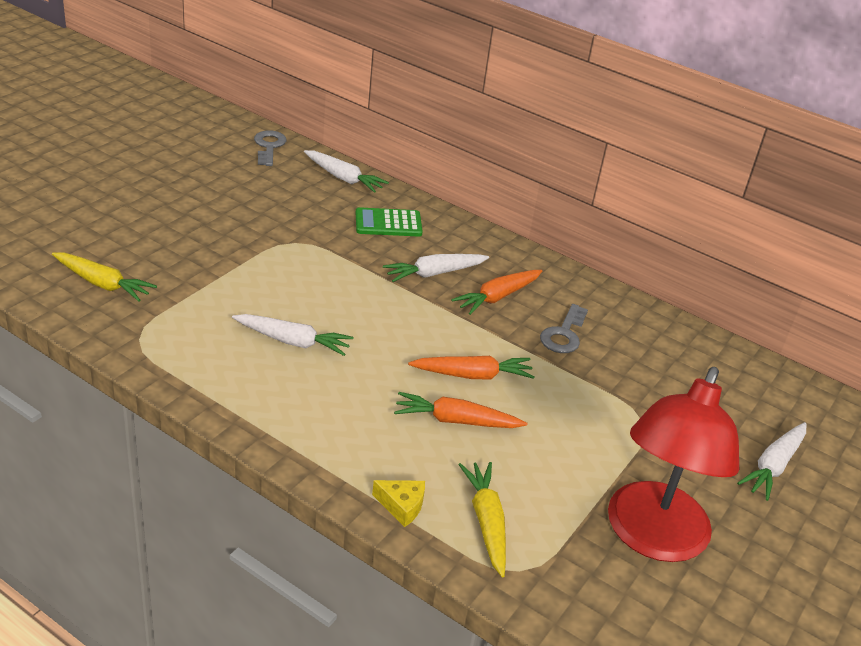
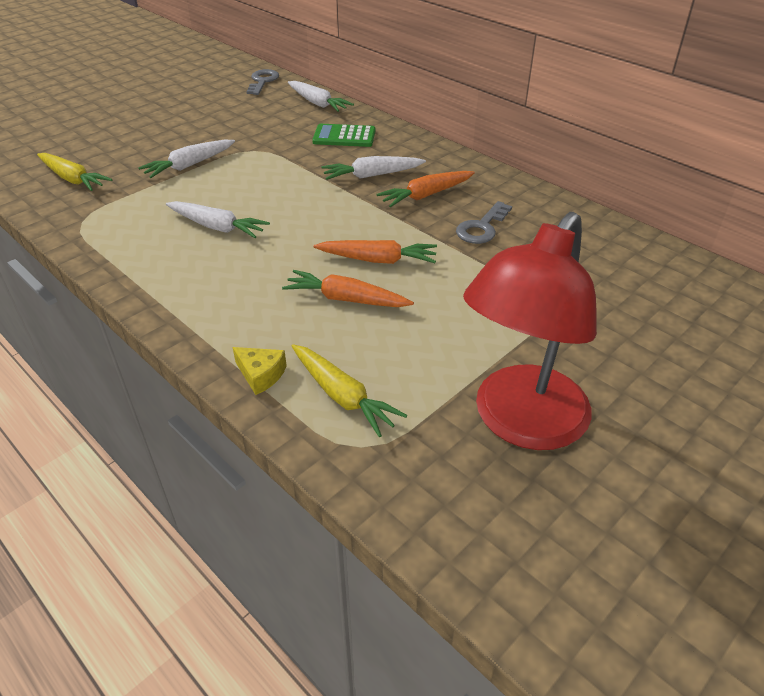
camera: 15 degrees right, 5 degrees up
yellow carrot [458,462,506,577] -> yellow carrot turned 135 degrees clockwise [292,344,407,437]
white carrot [737,422,806,501] -> white carrot moved to [138,140,235,178]

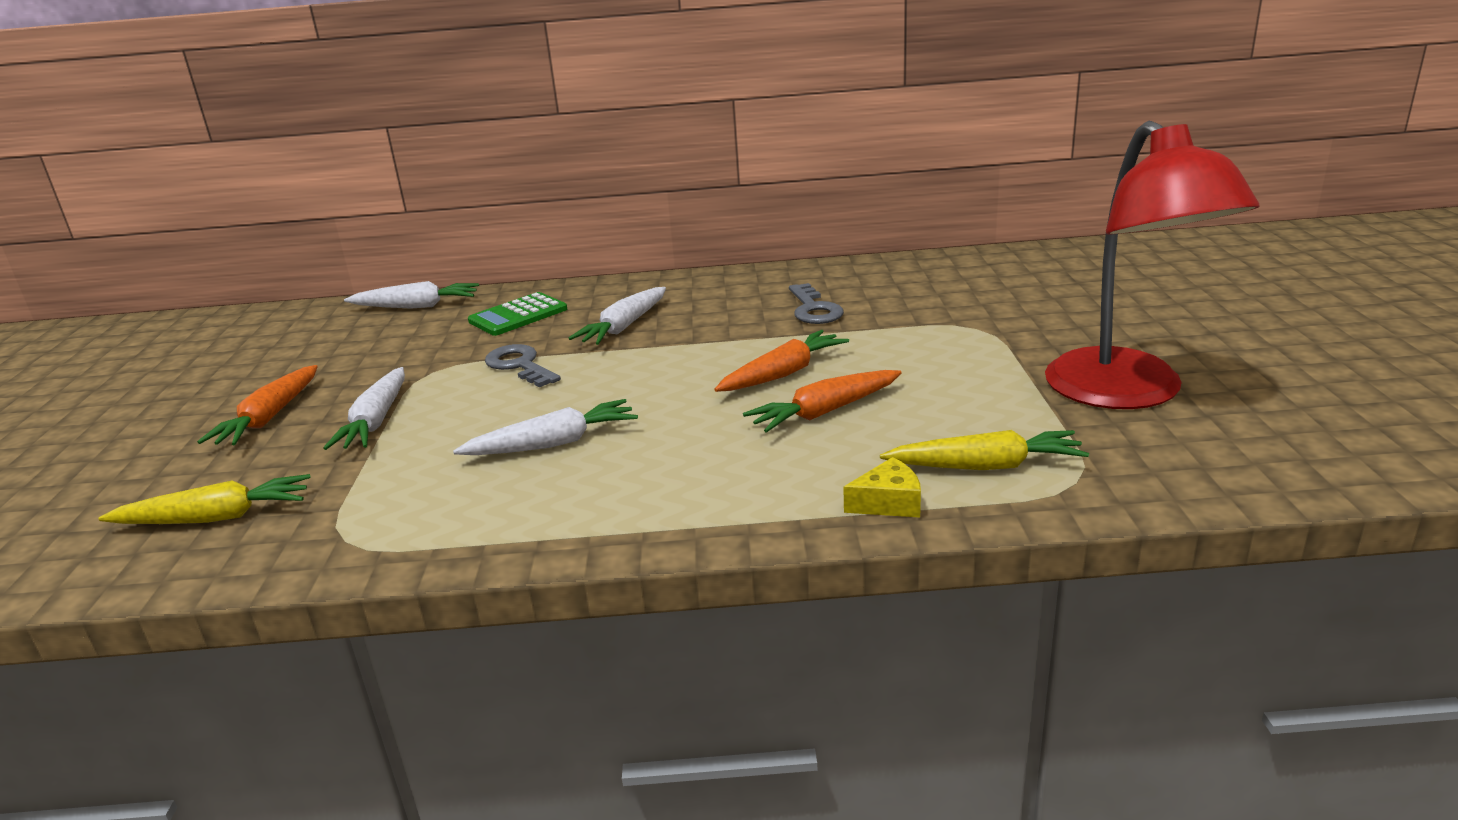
camera: 45 degrees left, 15 degrees down
grey key [246,69,279,95] -> grey key moved to [485,344,561,387]
orange carrot [376,171,475,208] -> orange carrot moved to [197,365,318,446]

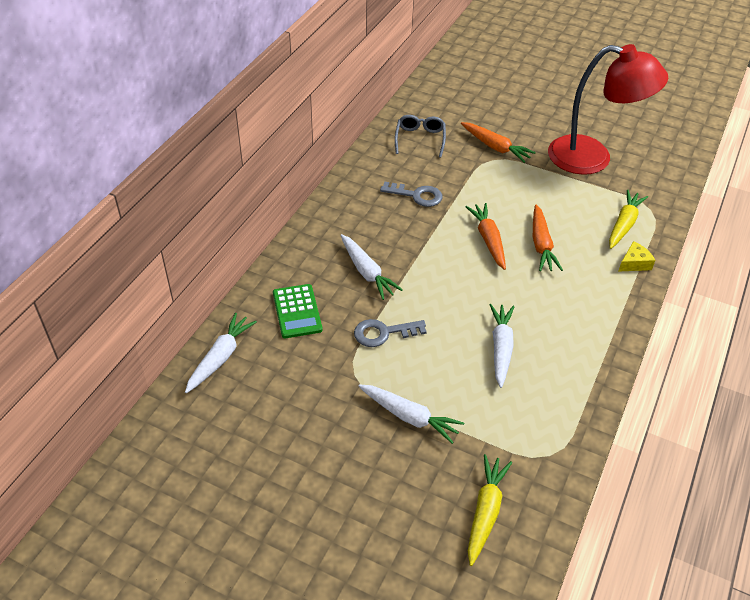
camera: 65 degrees left, 20 degrees up
orange carrot [197,365,318,446] -> orange carrot moved to [461,122,536,163]
yellow cheese [843,457,921,518] -> yellow cheese turned 45 degrees clockwise [618,241,655,272]
none -> grey glasses [395,115,446,158]

